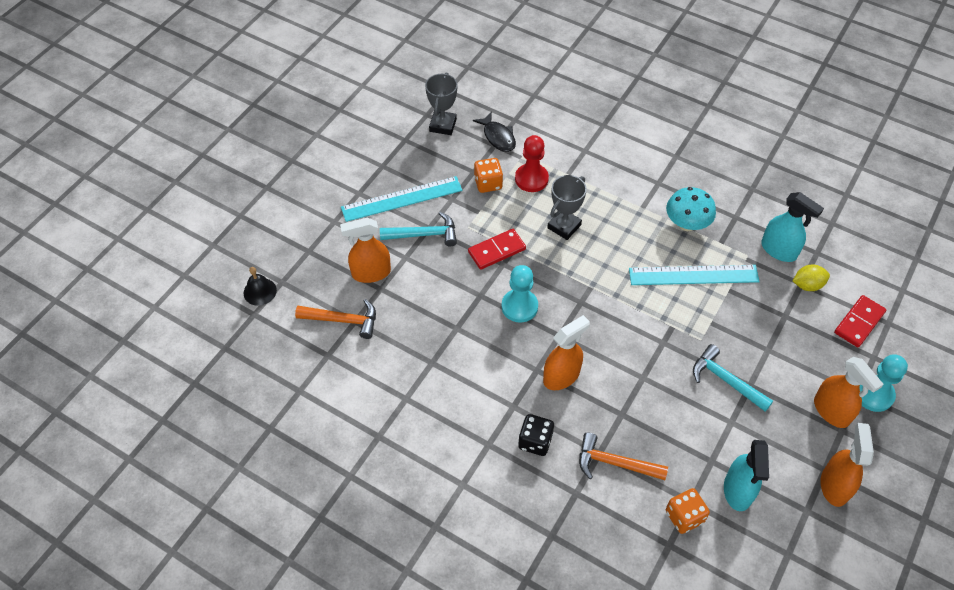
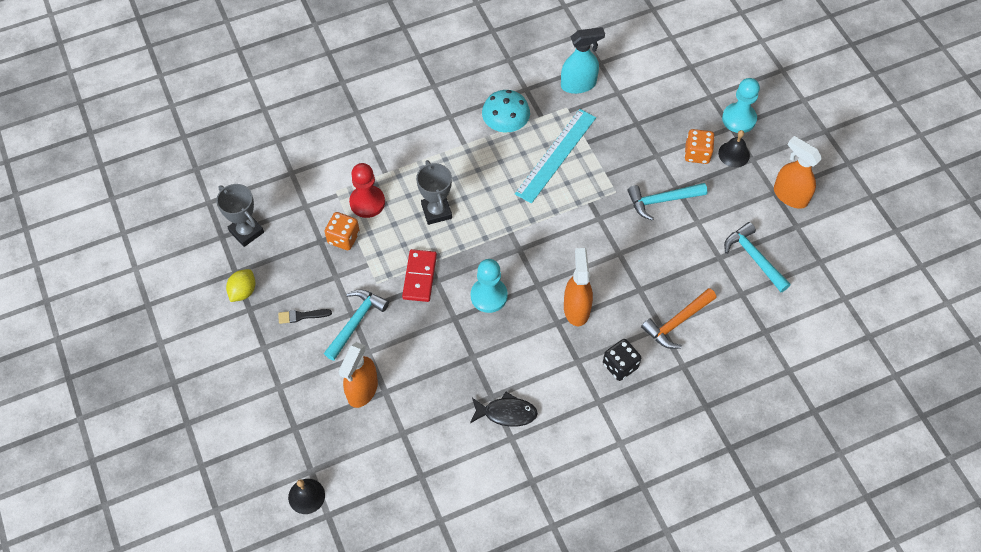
camera: 55 degrees left, 5 degrees up
orange hammer [295,299,376,339] -> none
turquoise ruler [341,176,463,222] -> black brush [278,309,332,324]
black fish [473,112,516,152] -> black fish moved to [470,391,538,427]
orange dice [666,488,710,534] -> orange dice moved to [684,129,715,164]
turquoise spray bottle [724,440,769,511] -> turquoise hammer [724,222,791,292]
yellow lemon [793,264,830,291] -> yellow lemon moved to [226,269,256,302]
orange spray bottle [814,357,884,428] -> black bell [718,130,750,167]
red domino [834,295,886,347] -> none

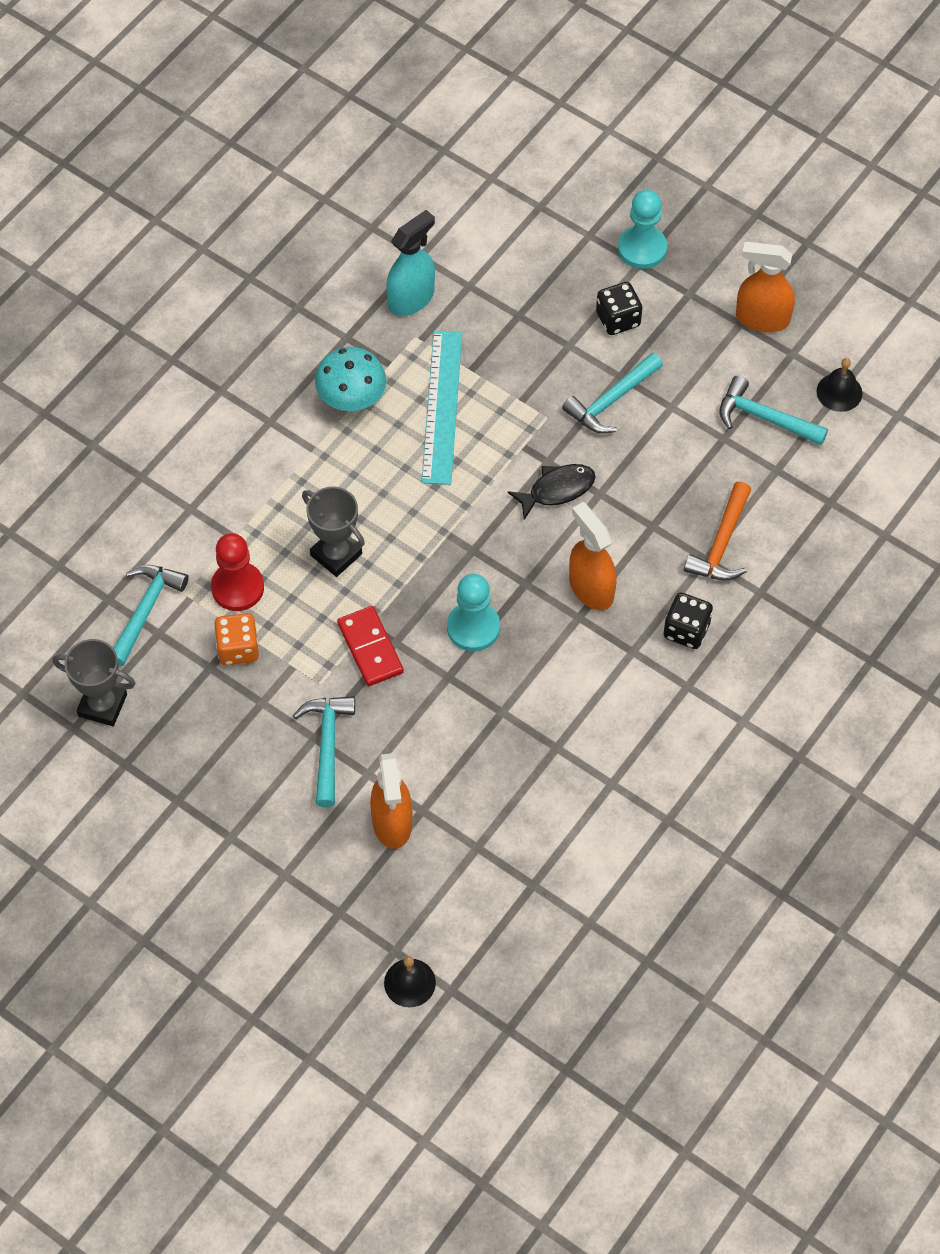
camera: 30 degrees left, 0 degrees up
yellow lemon [226,269,256,302] -> none
black brush [278,309,332,324] -> none
black fish [470,391,538,427] -> black fish moved to [508,464,596,520]
orange dice [684,129,715,164] -> black dice [596,282,642,335]
black bell [718,130,750,167] -> black bell moved to [817,358,862,412]
none -> turquoise hammer [113,565,189,666]

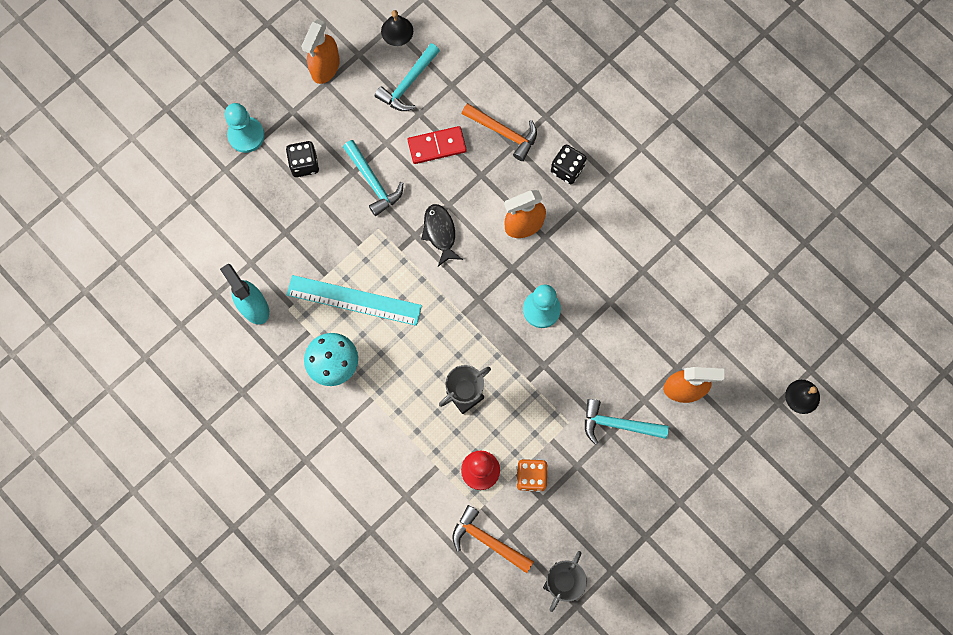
camera: 80 degrees left, 15 degrees up
turquoise hammer [113,565,189,666] -> orange hammer [452,505,534,573]
red domino [337,606,404,686] -> red domino moved to [408,126,467,164]

